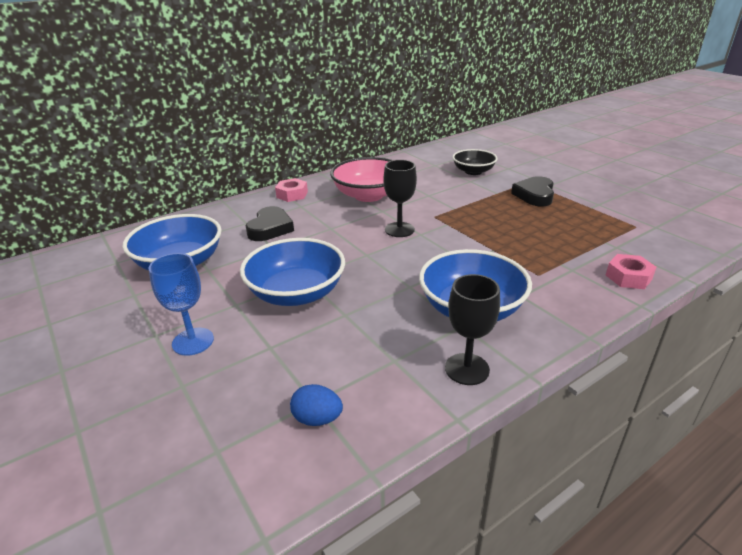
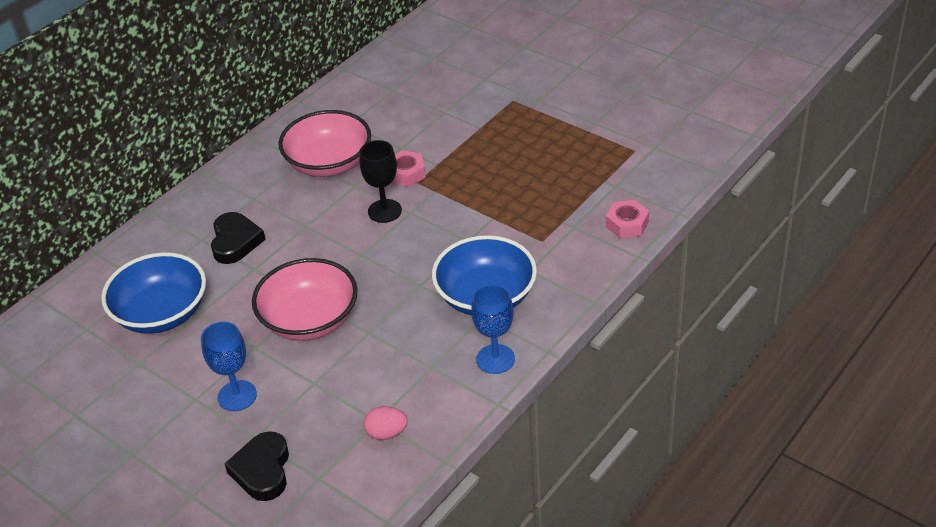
camera: 15 degrees left, 10 degrees up
blue bowl [240,238,345,306] -> pink bowl [252,258,358,341]
pink nut [275,178,308,202] -> pink nut moved to [392,150,426,187]
blue egg [290,384,343,426] -> pink egg [363,406,408,440]
black goblet [445,274,500,385] -> blue goblet [471,284,515,374]
black bowl [452,149,498,175] -> none
black heart [511,176,554,206] -> black heart moved to [225,431,289,501]

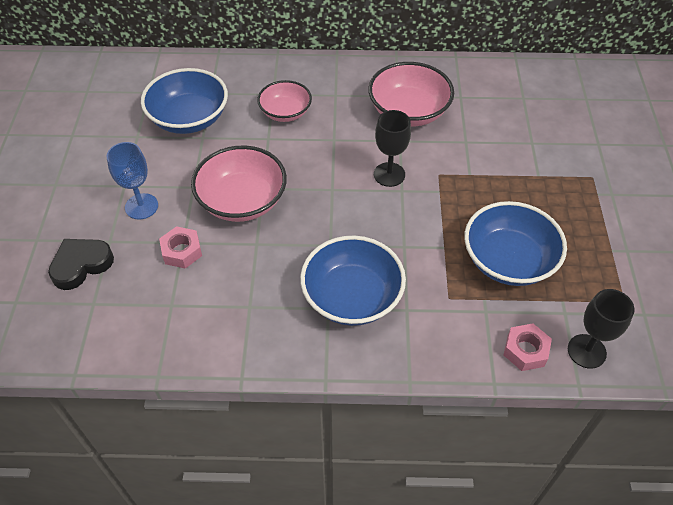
camera: 50 degrees right, 10 degrees up
black heart [211,212,266,264] -> pink bowl [257,80,312,122]
pink egg [363,406,408,440] -> none
pink nut [392,150,426,187] -> pink nut moved to [159,226,202,269]
blue goblet [471,284,515,374] -> none
none -> blue bowl [464,201,567,286]
none -> black goblet [568,289,634,369]

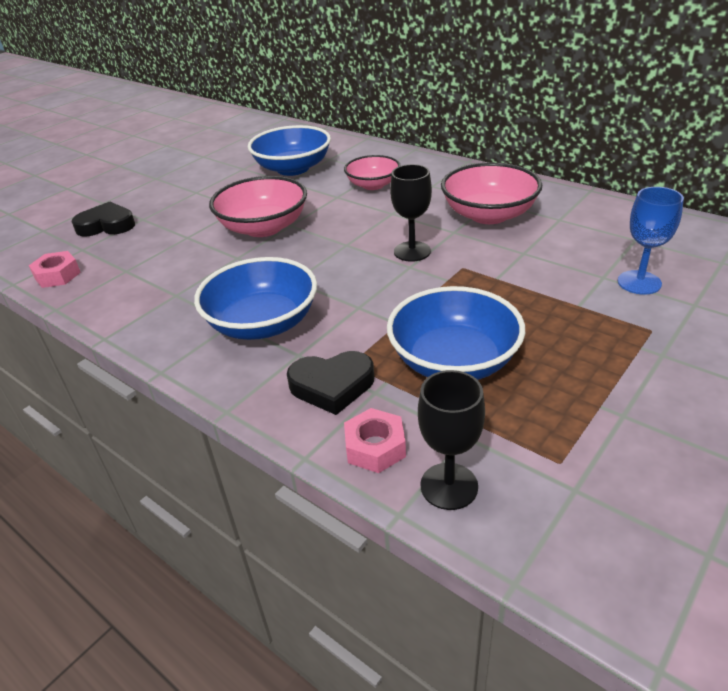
camera: 40 degrees right, 15 degrees down
blue goblet [106,142,158,220] -> blue goblet moved to [618,187,684,295]
pink nut [159,226,202,269] -> pink nut moved to [29,251,81,288]
none -> black heart [287,351,374,415]

